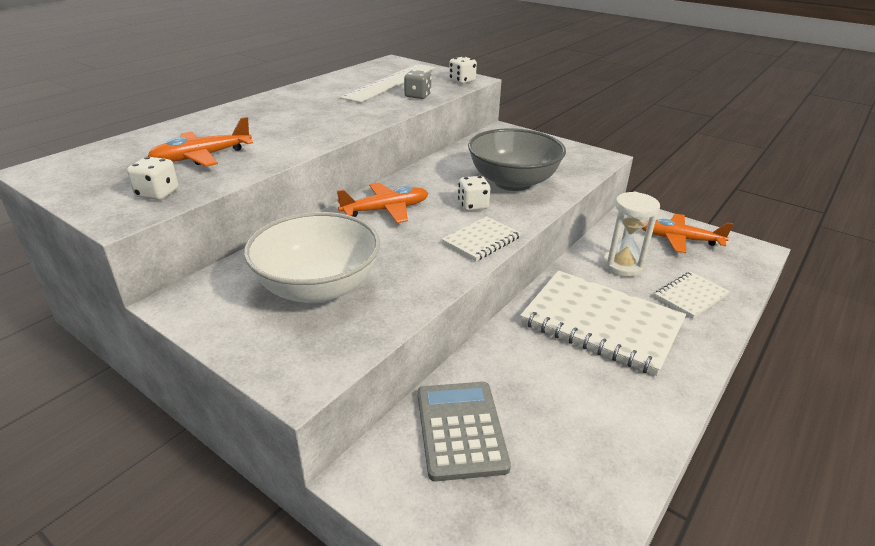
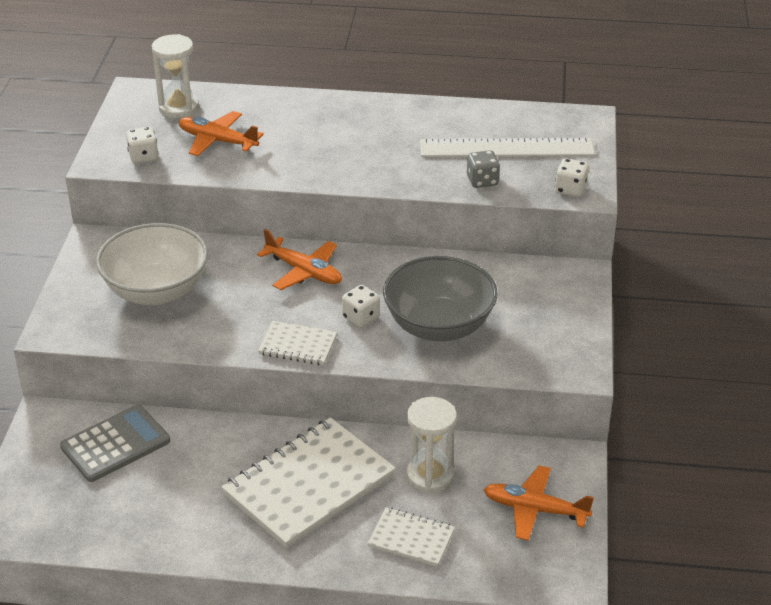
camera: 60 degrees right, 5 degrees up
white notebook [520,271,686,376] -> white notebook turned 45 degrees clockwise [221,417,396,548]
orange plane [642,214,734,253] -> orange plane turned 60 degrees counterclockwise [483,465,594,541]
none -> white hourglass [152,34,199,118]

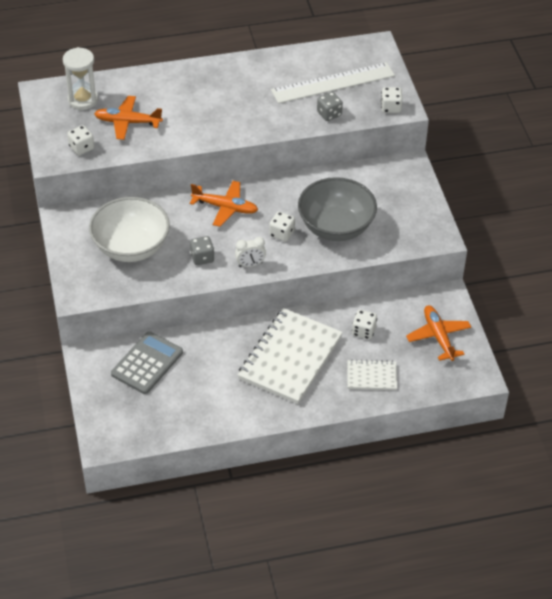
camera: 20 degrees left, 10 degrees up
white notebook [258,321,337,365] -> white clock [235,237,266,267]
white hourglass [406,397,457,494] -> white dice [352,310,377,339]
orange plane [483,465,594,541] -> orange plane turned 75 degrees clockwise [406,305,471,361]
none -> grey dice [190,236,215,265]

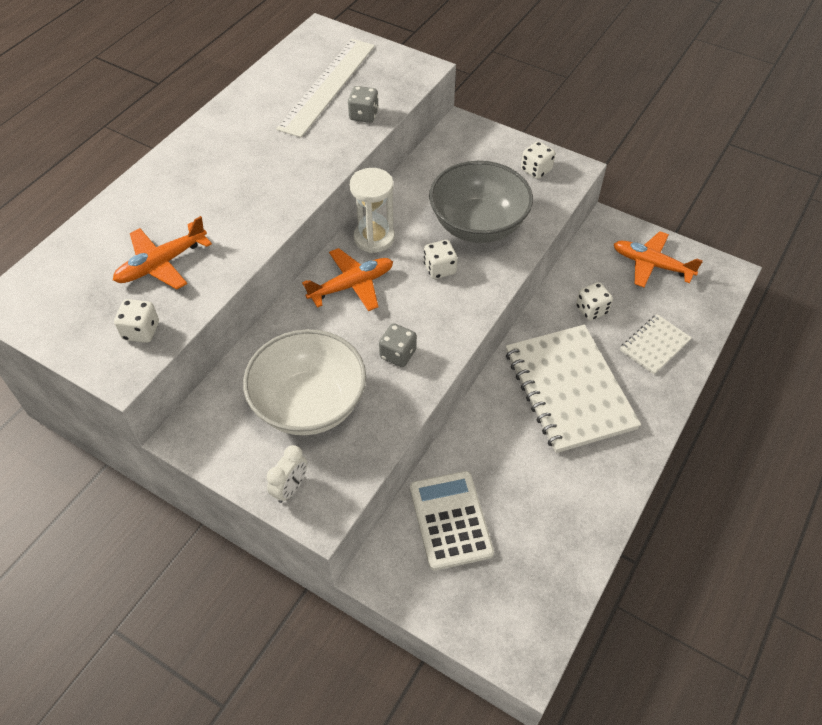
camera: 45 degrees left, 5 degrees up
white hourglass [63,47,98,110] -> white hourglass moved to [349,168,395,253]
grey calculator [111,331,183,394] -> white calculator [410,471,494,571]
white clock [235,237,266,267] -> white clock moved to [267,445,307,503]
white dice [381,87,403,113] -> white dice moved to [521,141,555,179]

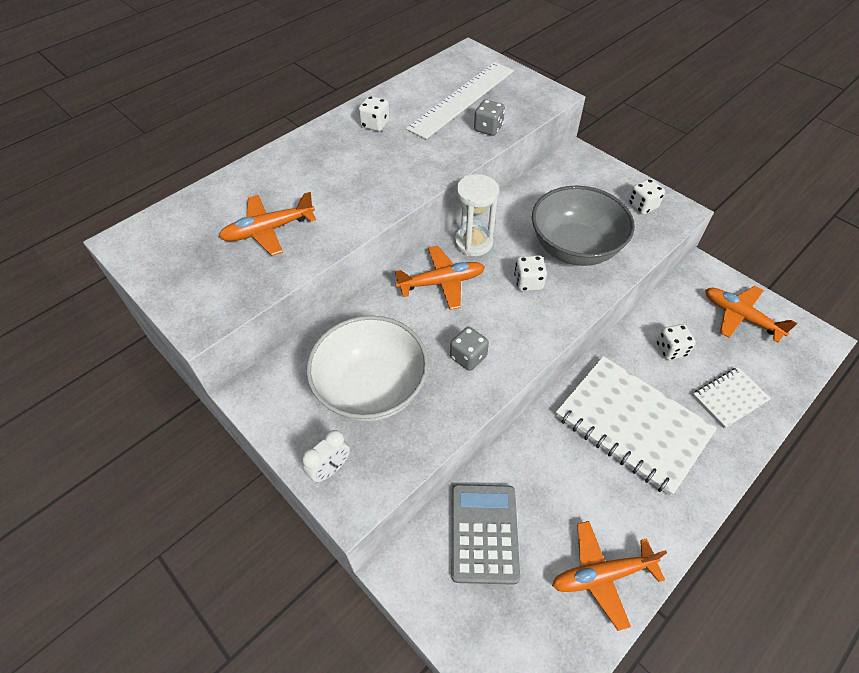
camera: 15 degrees right, 0 degrees up
white dice [114,299,159,343] -> white dice moved to [359,96,390,131]
white calculator [410,471,494,571] -> grey calculator [452,484,520,585]
white notebook [506,325,641,453] -> white notebook turned 45 degrees counterclockwise [556,356,717,496]
none -> orange plane [552,521,667,631]

